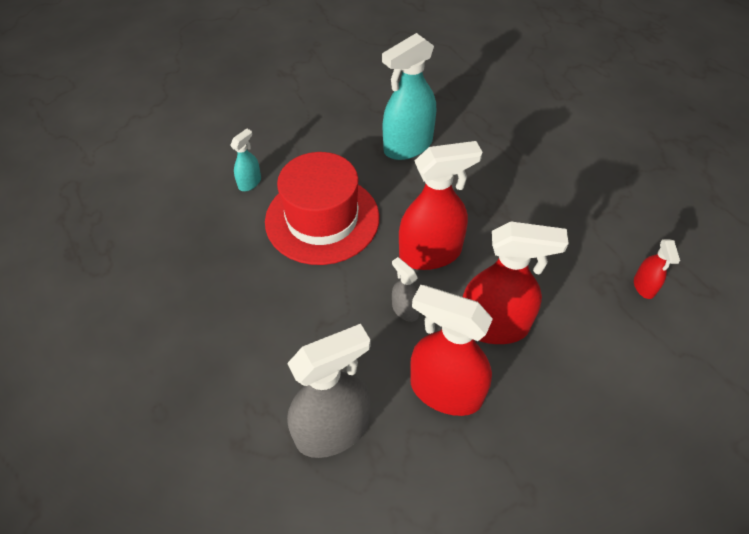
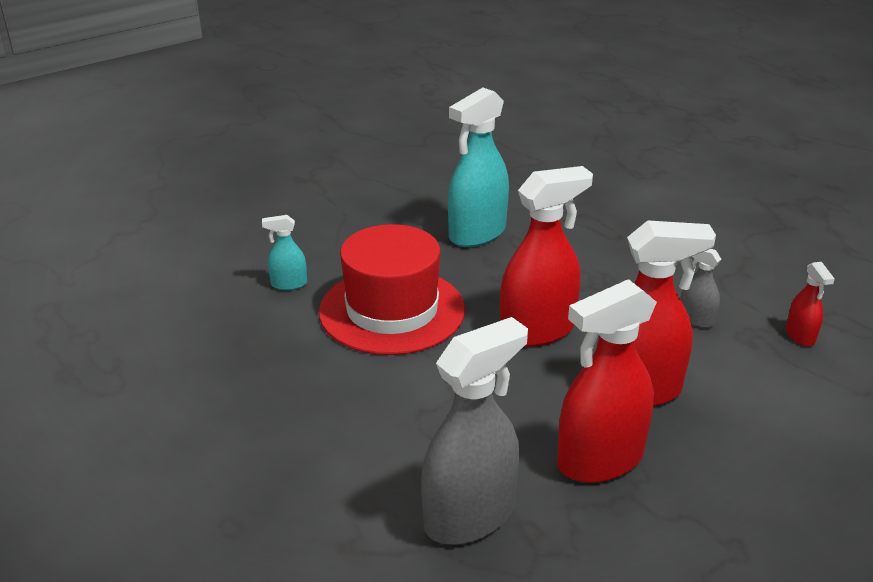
camera: 10 degrees left, 20 degrees down
turquoise spray bottle [230,129,261,191] -> turquoise spray bottle turned 120 degrees counterclockwise [262,215,307,290]
grey spray bottle [392,257,419,322] -> grey spray bottle moved to [680,249,721,328]
red spray bottle [410,285,493,416] -> red spray bottle turned 45 degrees counterclockwise [557,279,657,483]

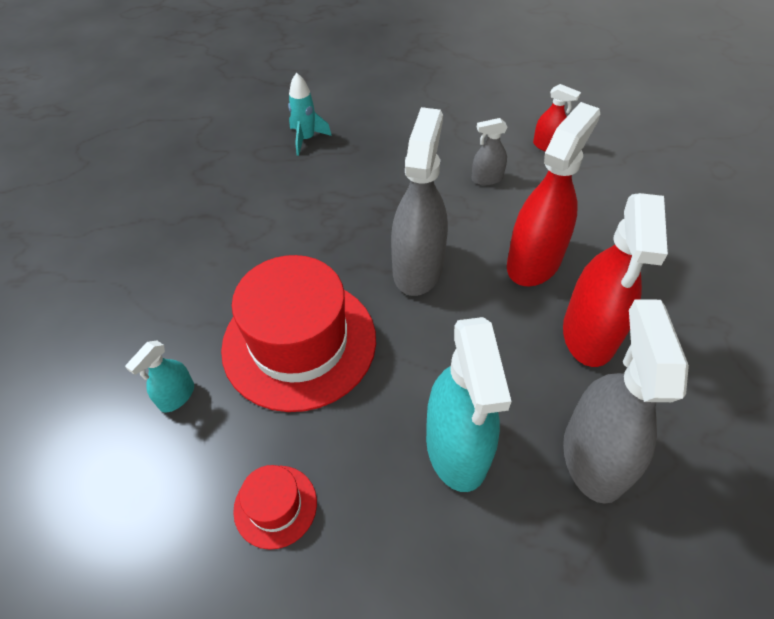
camera: 50 degrees left, 20 degrees up
turquoise spray bottle [448,88,509,247] -> turquoise spray bottle moved to [426,317,512,492]
red spray bottle [500,166,593,347] -> grey spray bottle [391,107,448,296]
none -> red hat [233,465,317,550]
none -> turquoise rocket [288,72,332,156]

